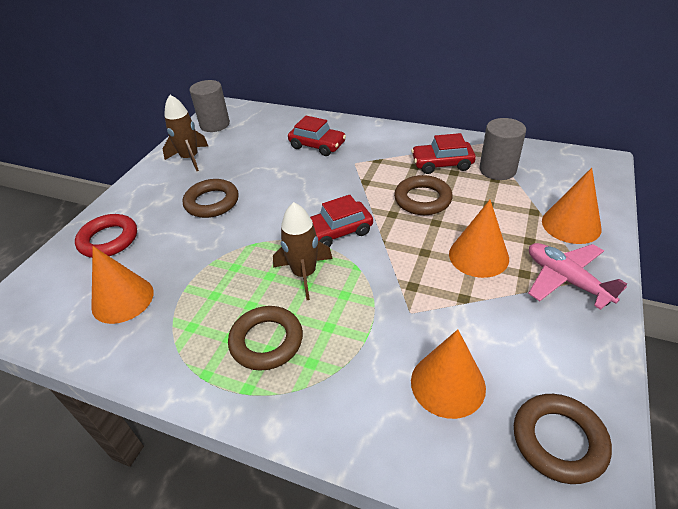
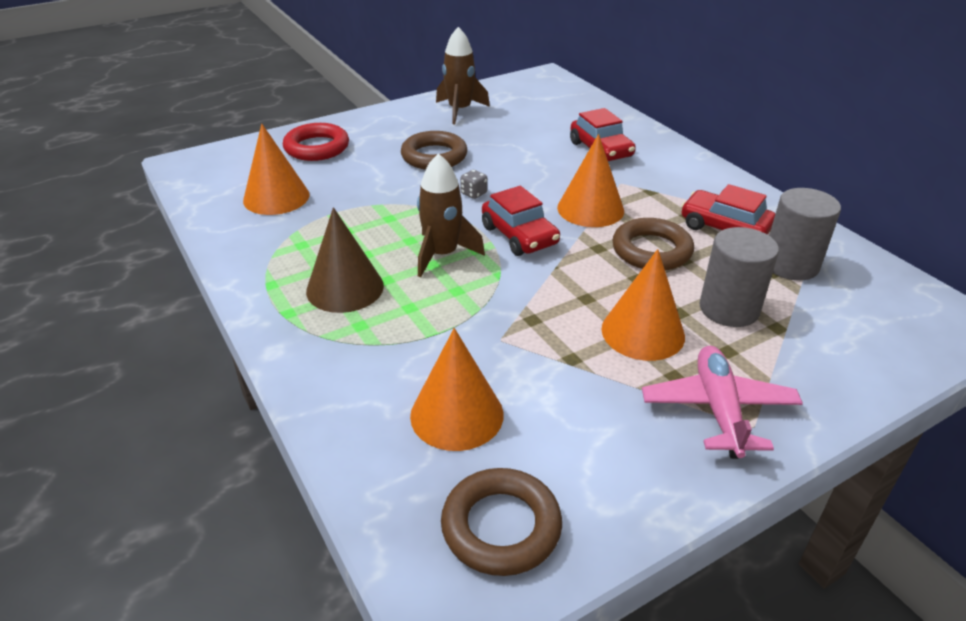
camera: 35 degrees right, 5 degrees down
grey cylinder [189,80,230,132] -> grey cylinder moved to [700,227,779,327]
brown ring [228,306,303,371] -> brown cone [306,207,384,313]
red car [310,195,373,247] -> red car turned 135 degrees counterclockwise [482,186,560,256]
orange cone [542,168,602,244] -> orange cone moved to [557,134,624,227]
none -> grey dice [460,170,487,199]

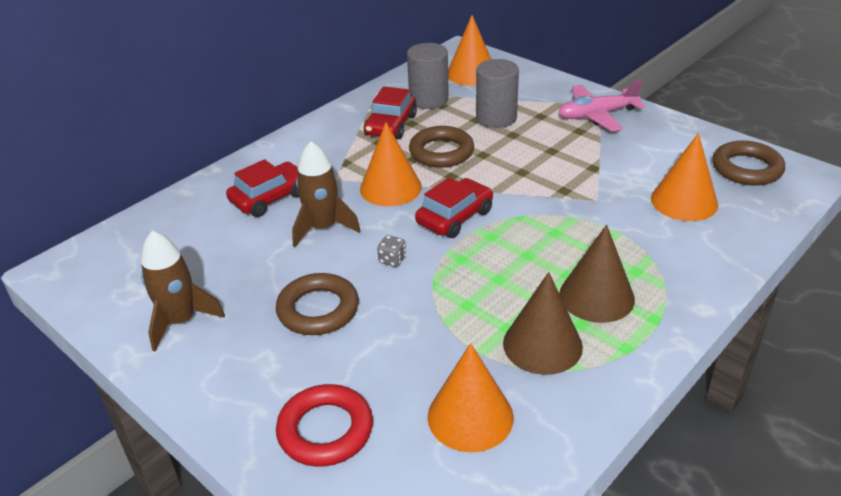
camera: 105 degrees left, 0 degrees up
brown rocket [417,153,485,277] -> brown rocket moved to [292,141,361,247]
orange cone [601,249,685,361] -> orange cone moved to [448,15,491,86]
none -> brown cone [503,272,583,375]

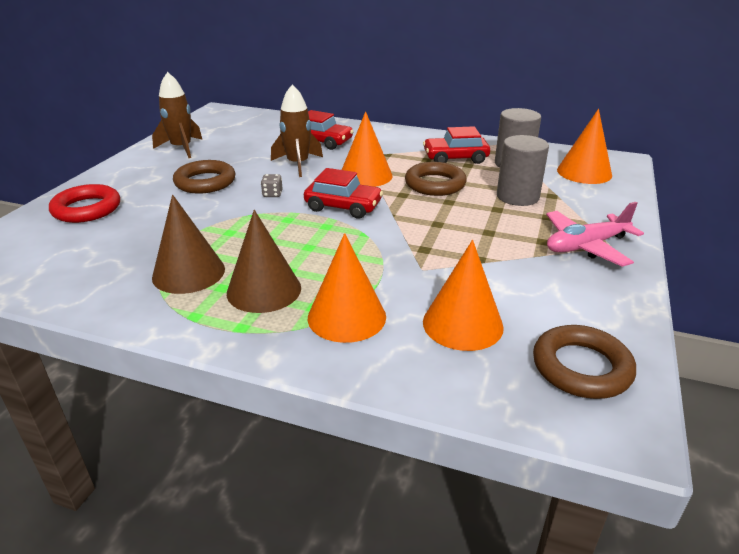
camera: 65 degrees right, 5 degrees down
orange cone [427,343,514,452] -> orange cone moved to [308,233,386,343]
pink plane [558,79,645,132] -> pink plane turned 75 degrees counterclockwise [546,202,644,267]

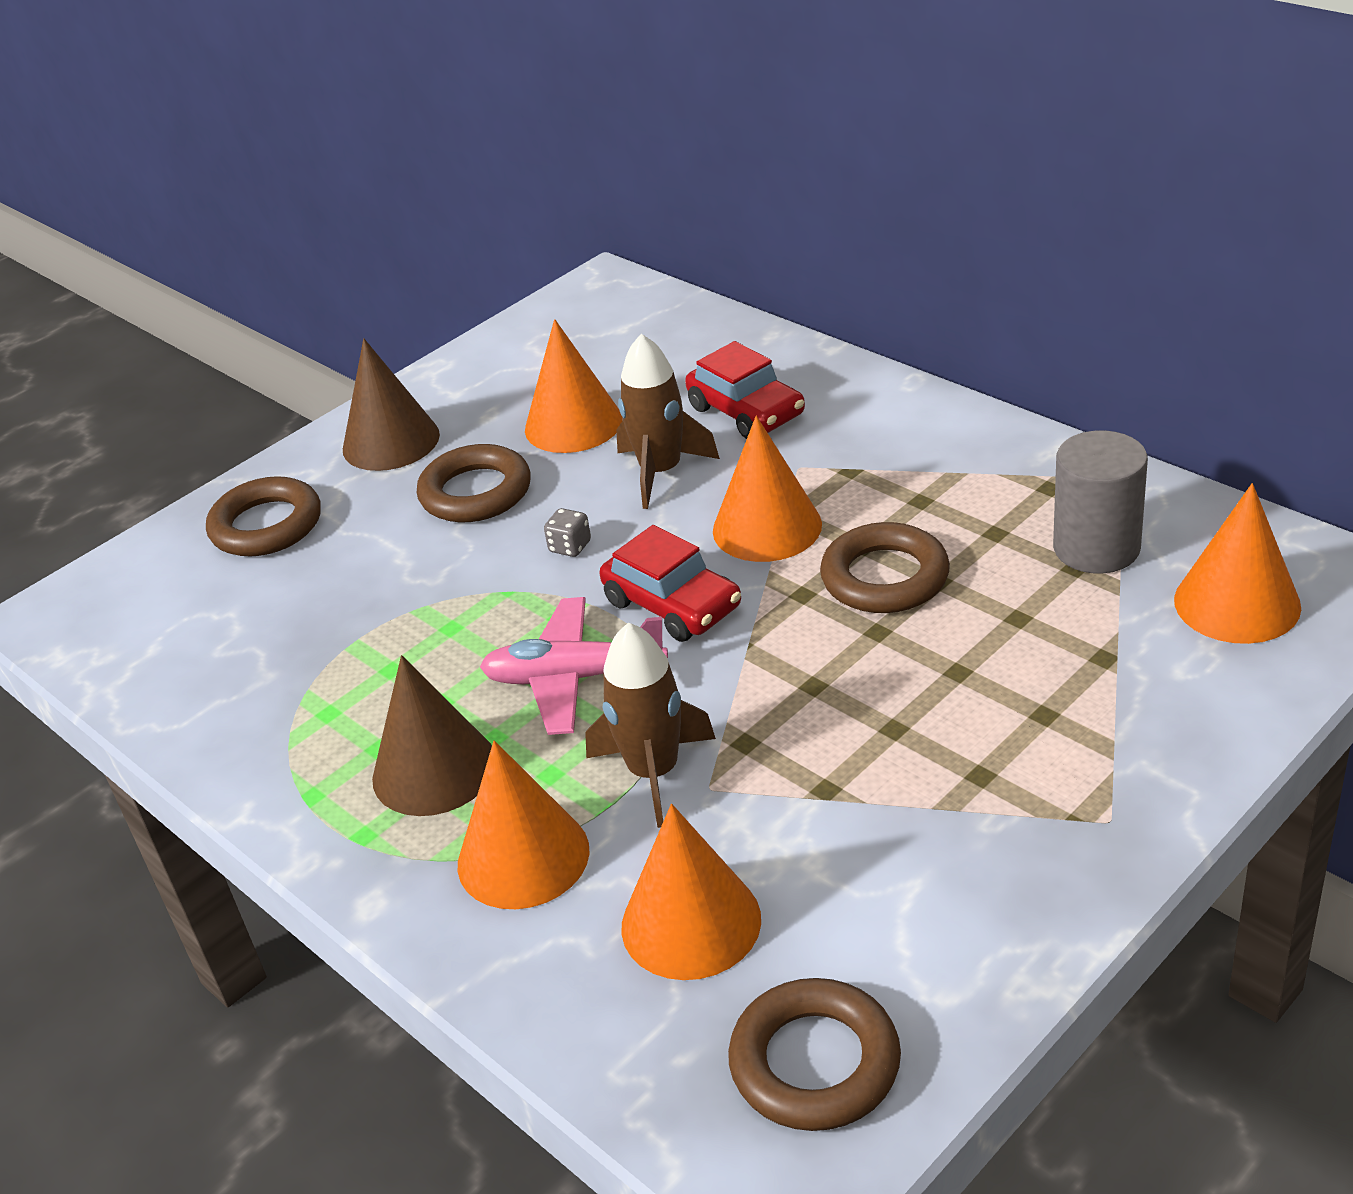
camera: 30 degrees right, 5 degrees up
red ring [49,184,120,223] -> brown ring [206,476,321,556]
brown rocket [152,72,203,158] -> brown rocket moved to [585,623,716,828]
brown cone [152,195,225,294] -> brown cone moved to [343,338,440,471]
red car [423,126,490,164] -> none
grey cylinder [497,135,549,206] -> none
pink plane [546,202,644,267] -> pink plane moved to [480,597,668,735]
none -> orange cone [525,319,623,453]

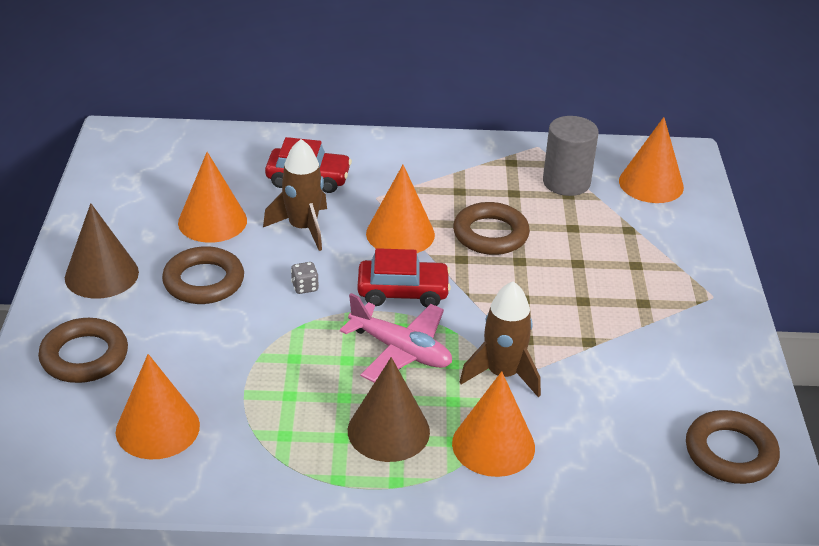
camera: 50 degrees left, 0 degrees up
pink plane [480,597,668,735] -> pink plane turned 105 degrees counterclockwise [340,293,452,382]
orange cone [621,804,761,980] -> orange cone moved to [116,354,200,459]

